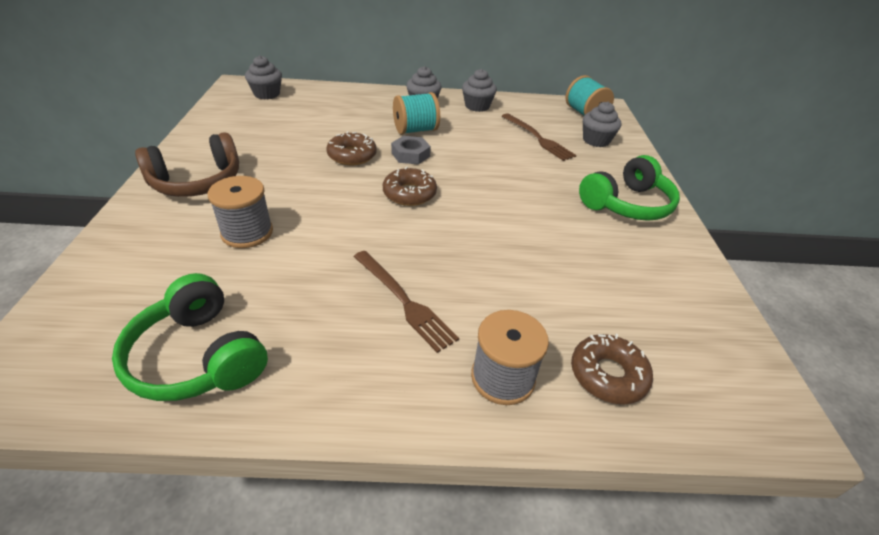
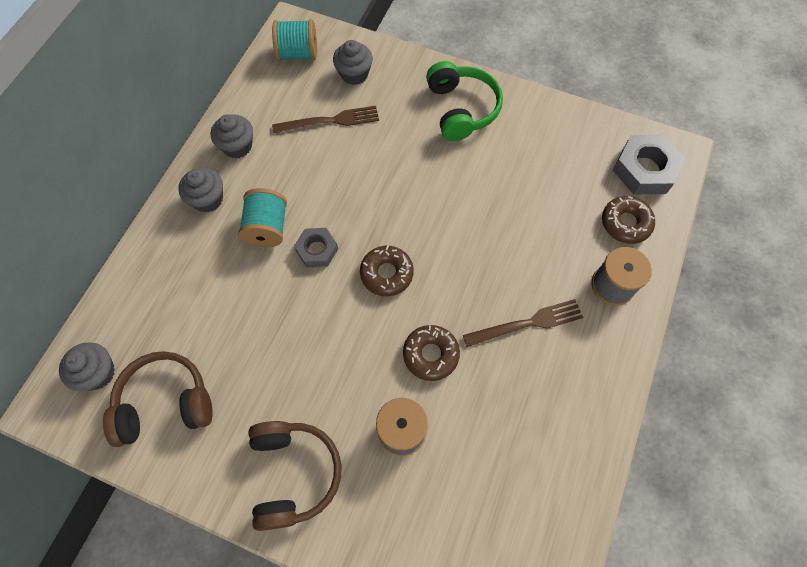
camera: 65 degrees left, 25 degrees up
green headphones [112,273,268,401] -> none
brown donut [326,131,377,165] -> brown donut moved to [403,325,460,381]
none -> brown headphones [103,351,213,447]
none -> grey nut [613,135,685,195]

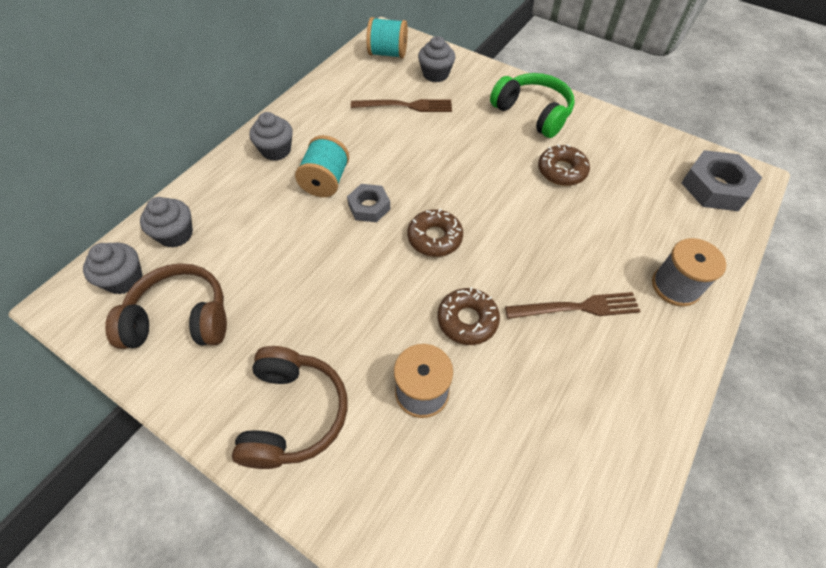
camera: 10 degrees right, 10 degrees down
grey cupcake [211,114,253,158] -> grey cupcake moved to [140,197,193,248]
green headphones [426,61,503,141] -> green headphones turned 45 degrees counterclockwise [490,73,575,138]
brown donut [602,196,655,244] -> brown donut moved to [538,144,590,186]

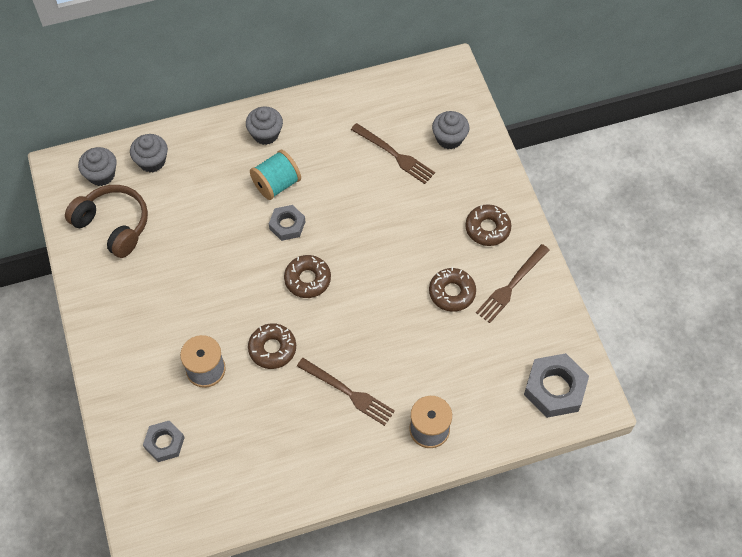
camera: 40 degrees right, 5 degrees up
brown headphones [232,346,348,469] -> none
turquoise spool [366,17,408,59] -> none
green headphones [490,73,575,138] -> brown donut [465,204,512,246]
none -> grey nut [143,421,185,462]
none -> brown fork [476,244,550,323]

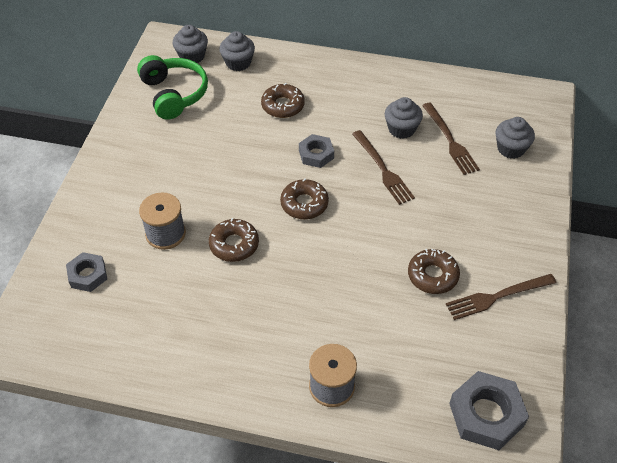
camera: 30 degrees right, 10 degrees down
brown headphones [65,185,148,258] -> green headphones [137,55,208,120]
grey cupcake [246,106,283,145] -> grey cupcake moved to [385,97,423,139]
turquoise spool [250,150,301,200] -> none
brown fork [297,358,395,426] -> brown fork moved to [352,130,415,205]
brown donut [465,204,512,246] -> brown donut moved to [261,83,305,118]

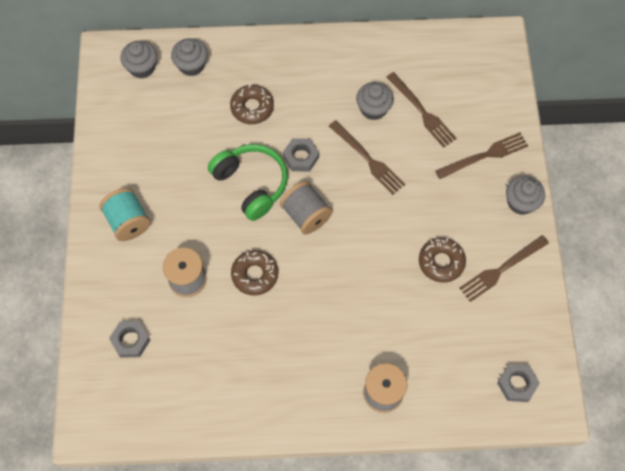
camera: 15 degrees left, 15 degrees up
green headphones [137,55,208,120] -> green headphones moved to [208,144,288,221]
brown donut [280,178,329,219] -> grey spool [280,181,333,234]
grey nut [449,371,529,450] -> grey nut [497,364,540,402], size x0.61
grey cupcake [495,117,535,159] -> grey cupcake moved to [506,176,545,215]
none -> turquoise spool [99,188,151,241]
none -> brown fork [435,132,528,179]

